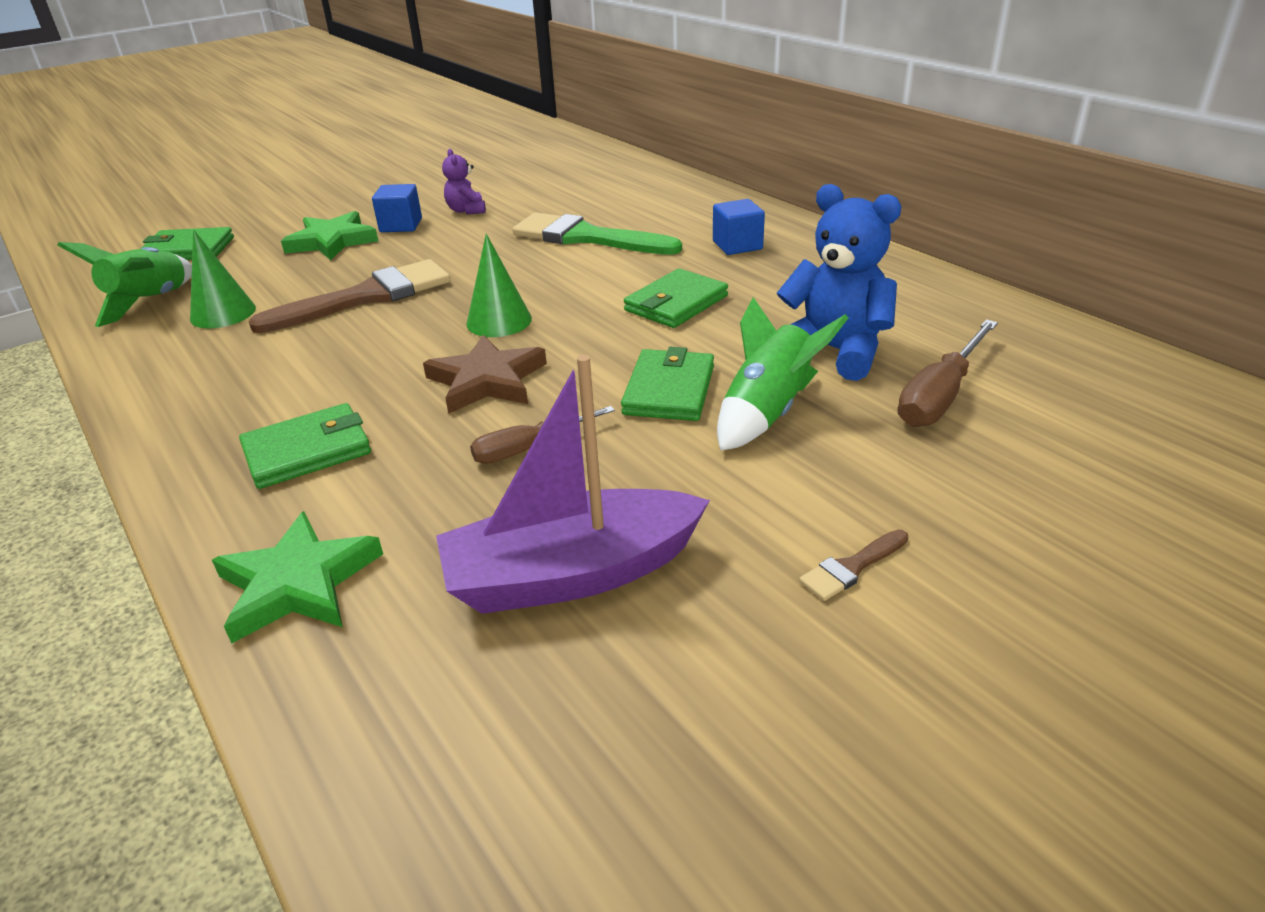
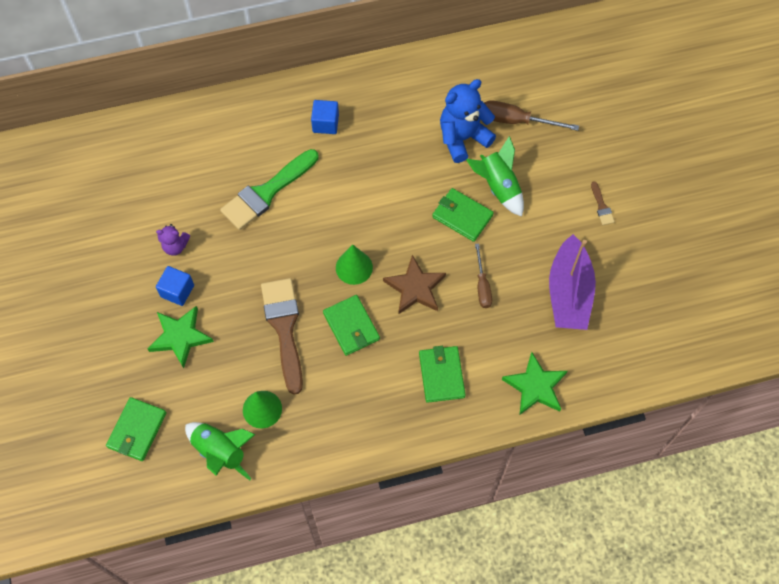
camera: 70 degrees left, 30 degrees up
green wallet [624,268,728,328] -> green wallet moved to [323,295,380,356]
brown screwdriver [898,319,998,427] -> brown screwdriver turned 135 degrees clockwise [484,100,579,131]

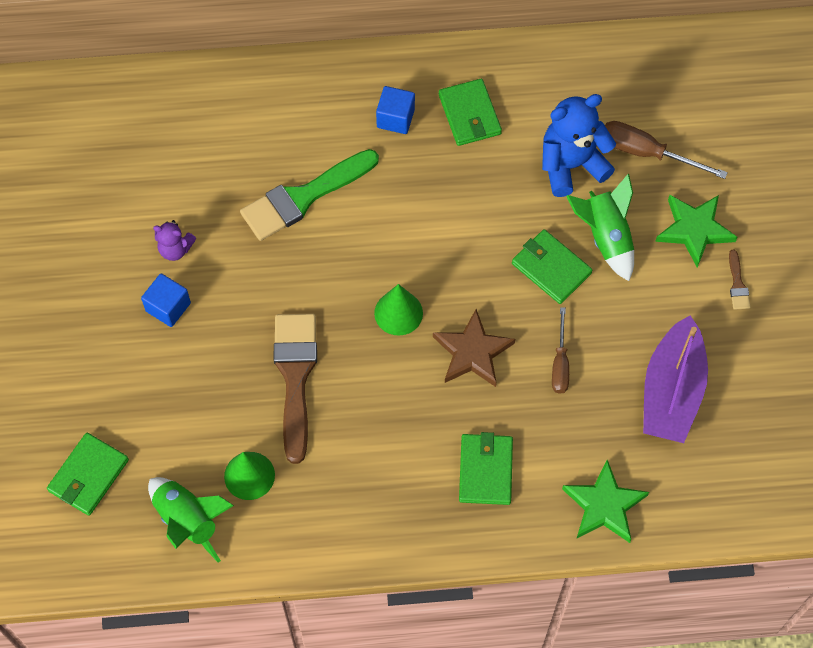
camera: 10 degrees right, 0 degrees up
green star [148,306,214,368] -> green star moved to [655,195,737,268]
green wallet [323,295,380,356] -> green wallet moved to [439,79,502,146]

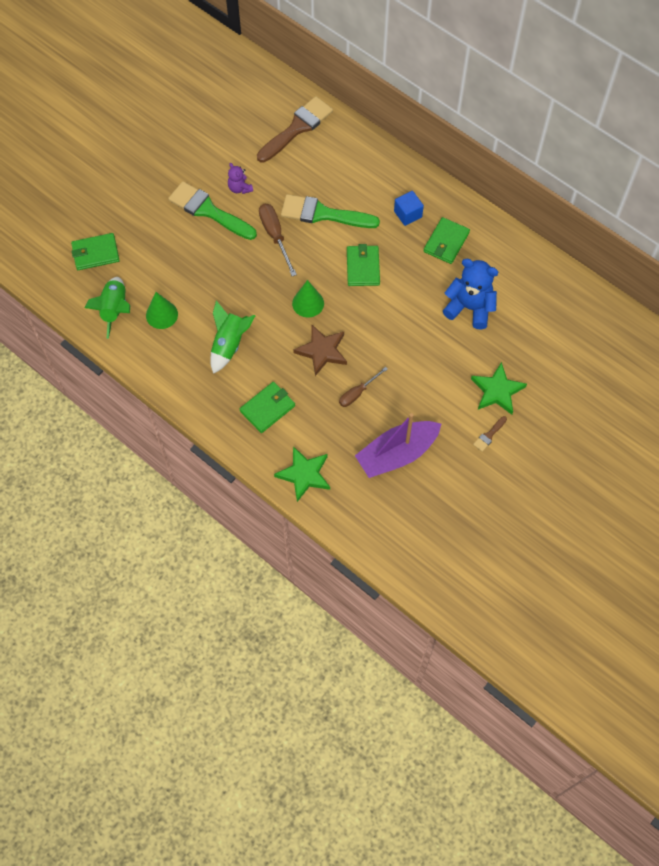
camera: 45 degrees right, 0 degrees up
blue cube [141,273,191,327] -> green brush [168,181,257,240]
brown brush [274,314,317,464] -> brown brush moved to [257,96,333,163]
green wallet [512,229,593,304] -> green wallet moved to [347,244,380,286]
green rocket [566,174,634,281] -> green rocket moved to [210,301,255,374]
brown screwdriver [605,121,728,179] -> brown screwdriver moved to [259,204,297,276]

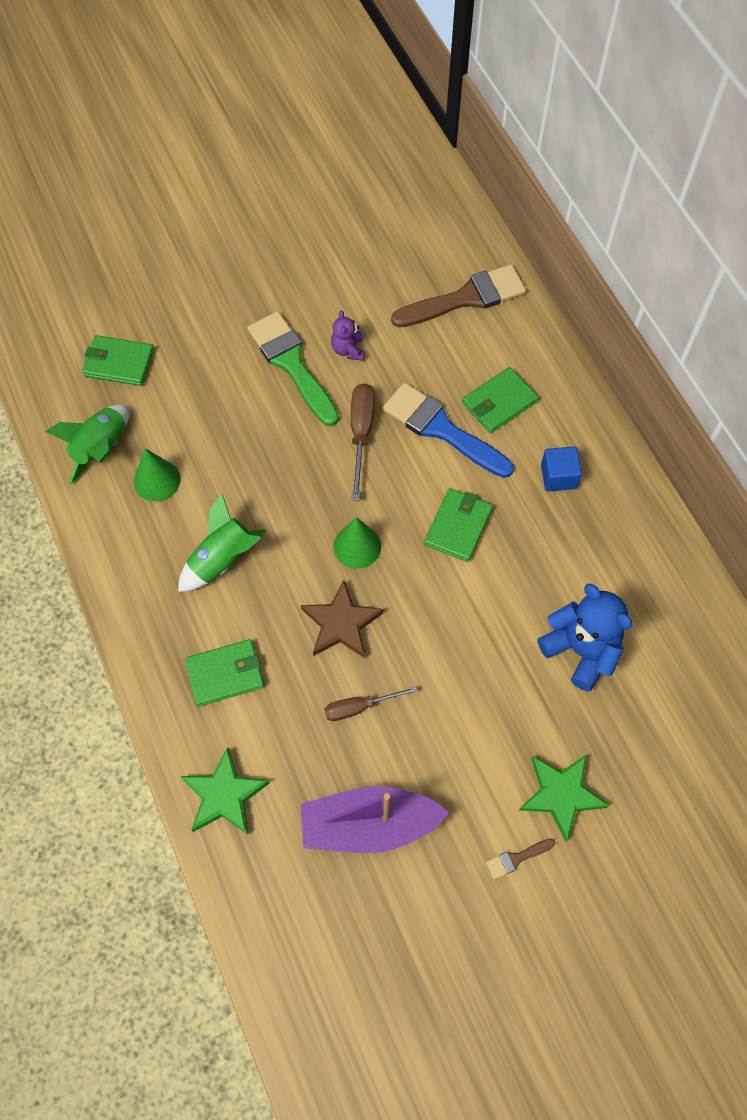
camera: 25 degrees right, 0 degrees up
green brush [281,194,380,228] -> blue brush [383,383,514,478]
green wallet [424,217,470,264] -> green wallet moved to [462,367,538,433]

